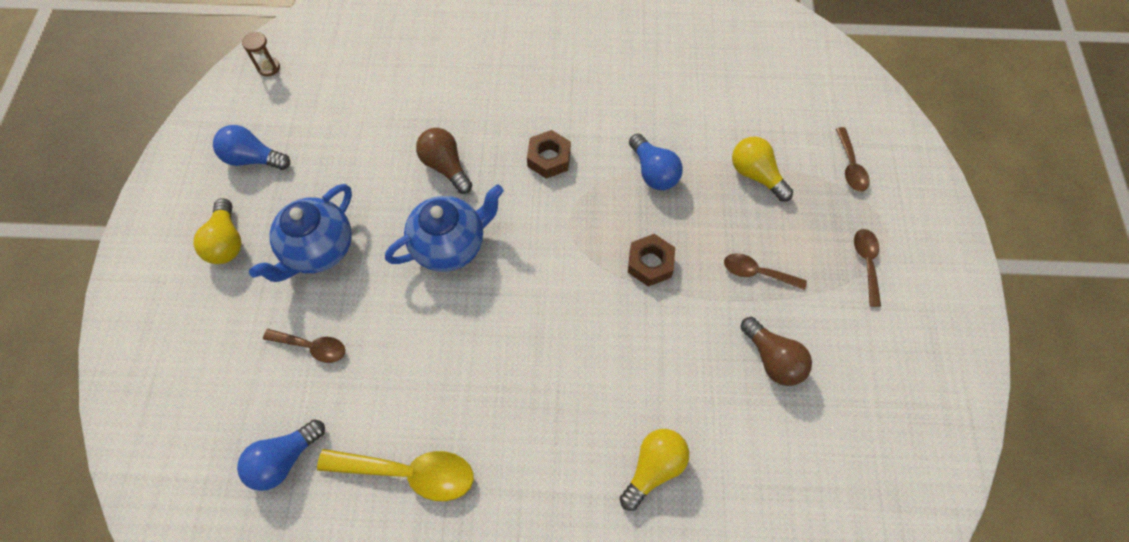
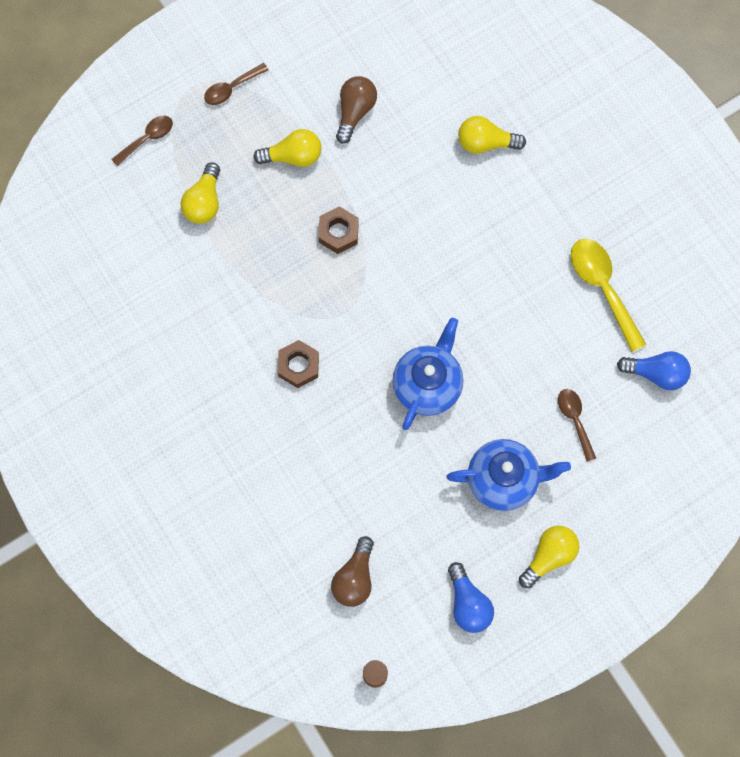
camera: 125 degrees left, 10 degrees up
blue teapot [385,184,504,272] -> blue teapot turned 90 degrees clockwise [393,318,464,430]
brown light bulb [416,128,472,194] -> brown light bulb moved to [331,536,374,607]
blue light bulb [629,133,683,190] -> none
brown spoon [724,253,807,290] -> yellow light bulb [253,129,322,167]

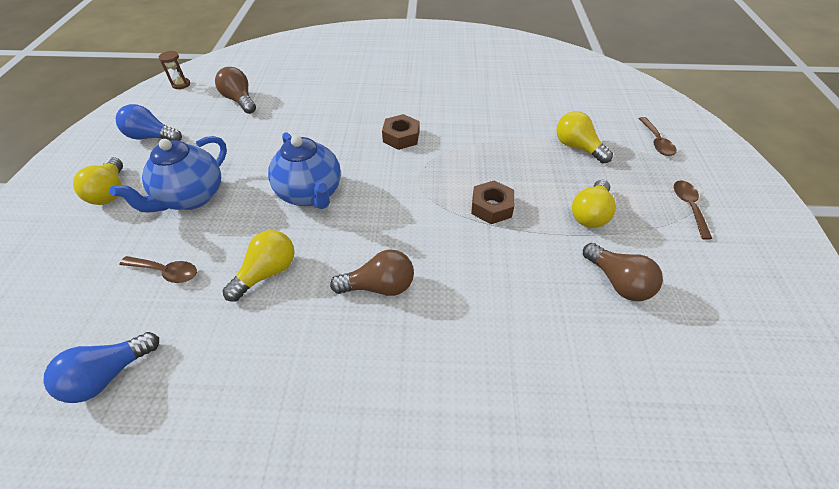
camera: 125 degrees right, 25 degrees down
yellow light bulb [458,116,526,154] -> yellow light bulb moved to [222,230,294,301]
yellow spoon [571,239,647,352] -> none
none -> brown light bulb [330,249,414,296]

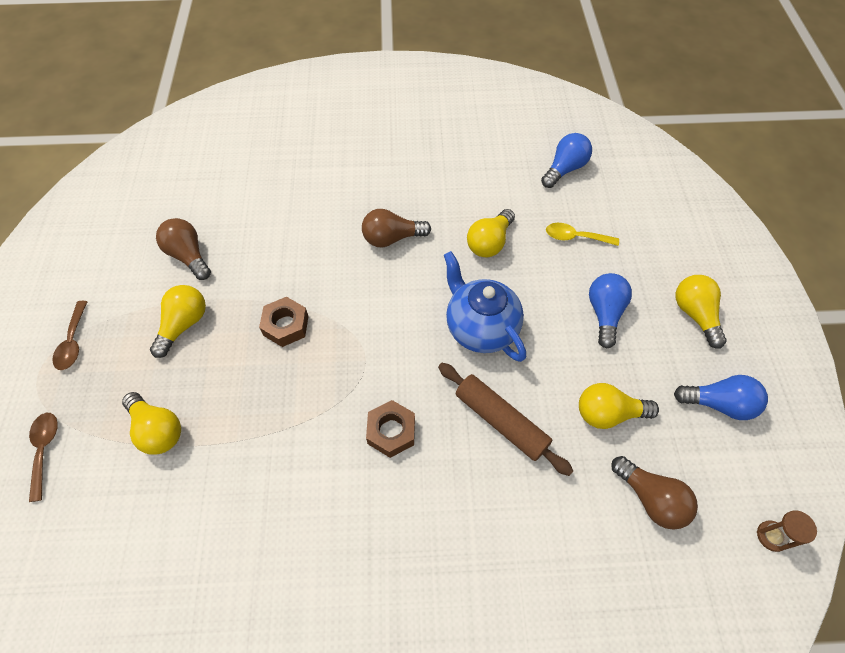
camera: 175 degrees right, 10 degrees up
blue teapot [110,136,227,213] -> blue light bulb [589,273,632,349]
brown spoon [119,256,197,283] -> yellow spoon [546,223,619,246]
none -> brown rolling pin [438,363,573,476]
none -> yellow light bulb [579,383,659,429]

